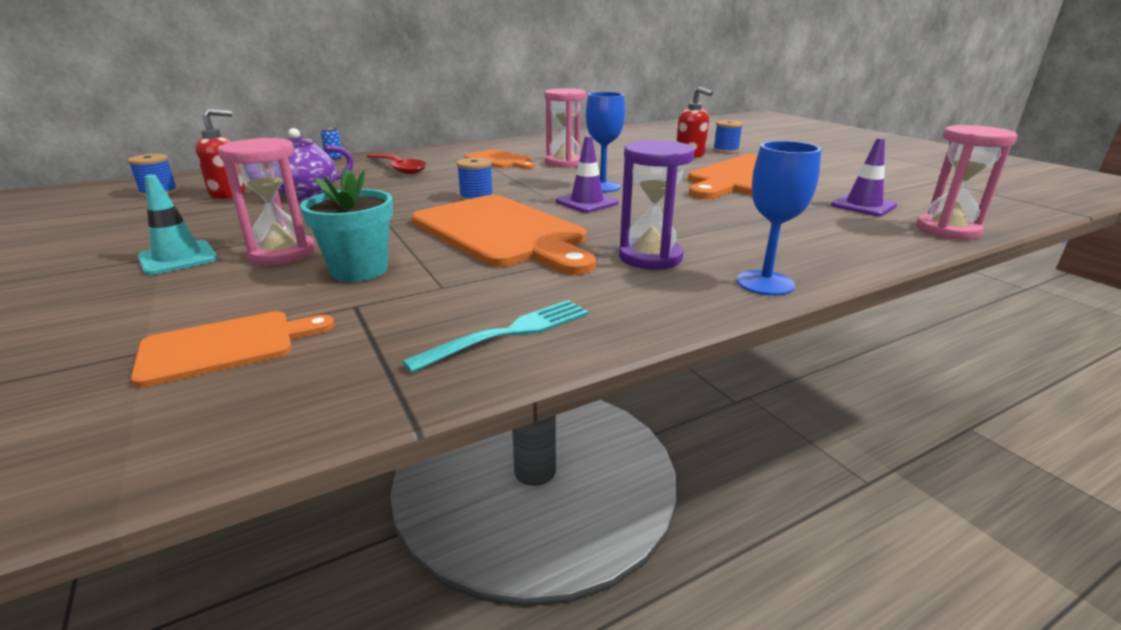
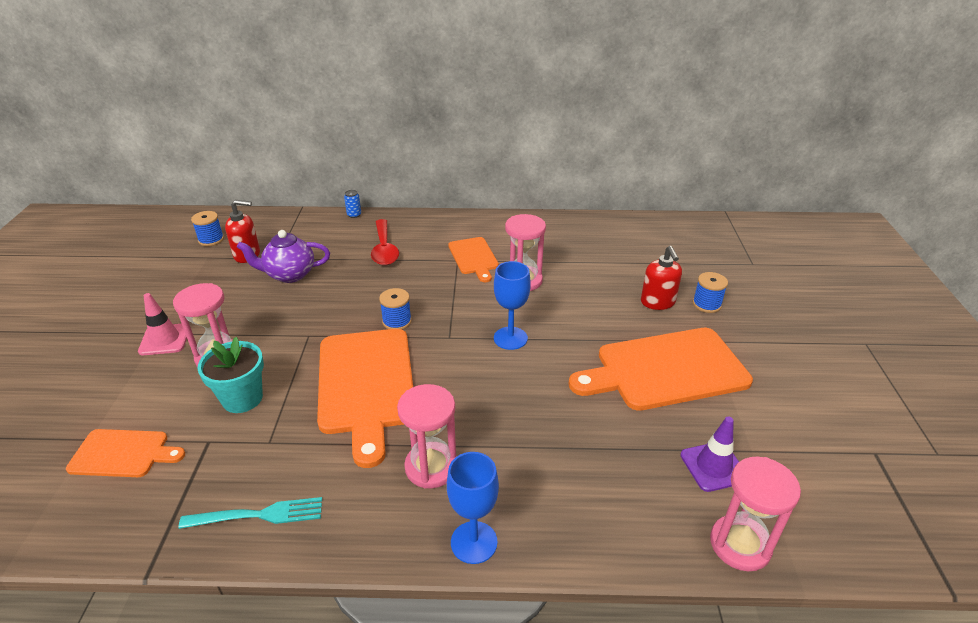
camera: 30 degrees right, 10 degrees up
turquoise traffic cone [138,175,218,275] -> pink traffic cone [138,293,187,355]
purple traffic cone [556,136,619,213] -> none
purple hourglass [619,140,694,270] -> pink hourglass [397,384,457,489]

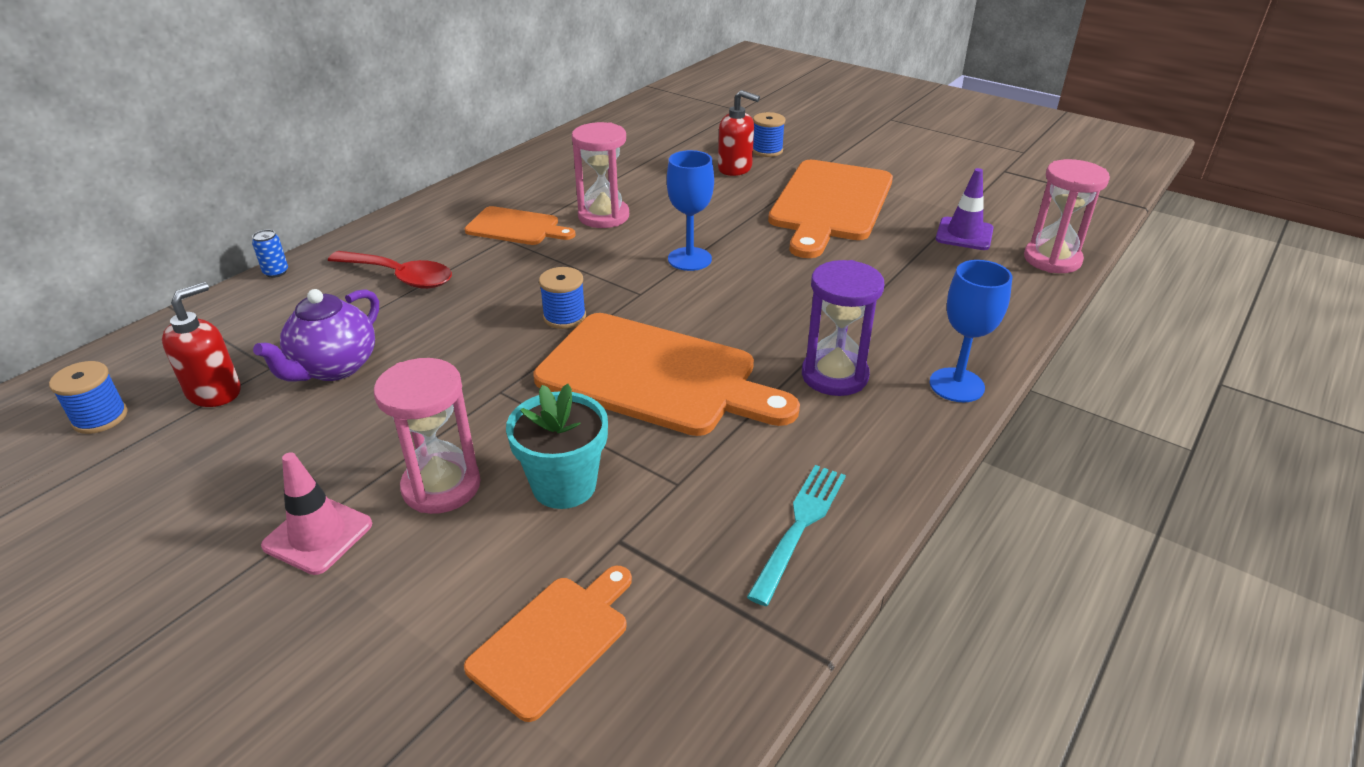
camera: 55 degrees left, 0 degrees up
pink hourglass [397,384,457,489] -> purple hourglass [802,260,884,396]

